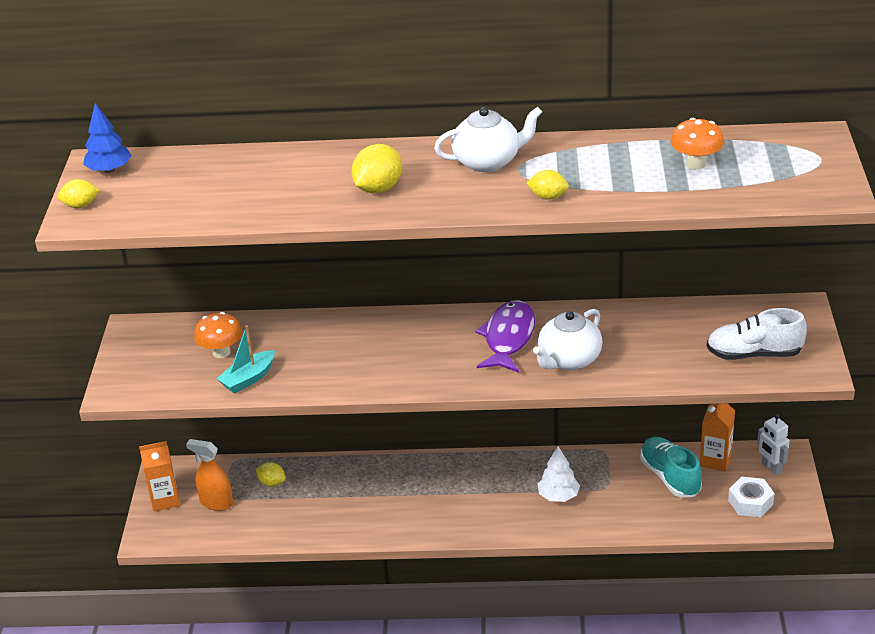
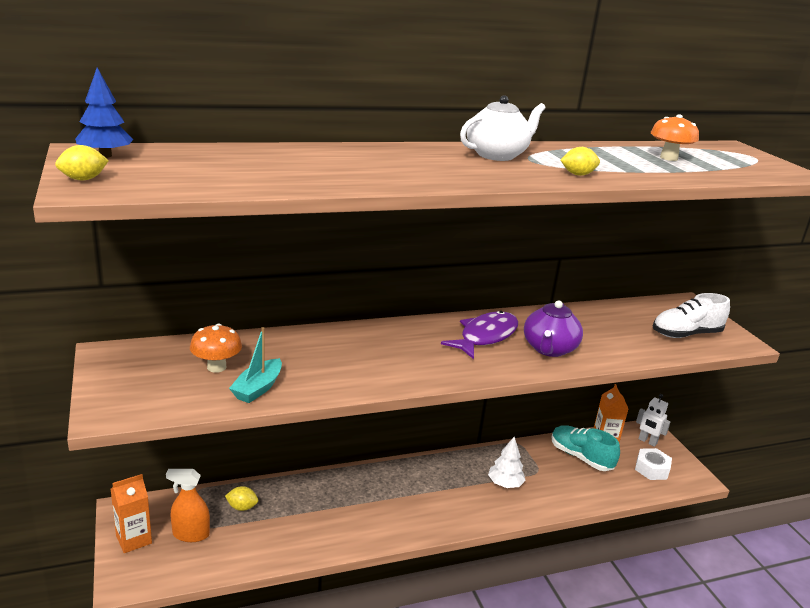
camera: 25 degrees left, 10 degrees down
yellow lemon [352,144,402,193] -> none
purple fish [475,300,535,373] -> purple fish turned 45 degrees clockwise [441,311,518,359]
white teapot [533,309,602,370] -> purple teapot [524,300,583,357]

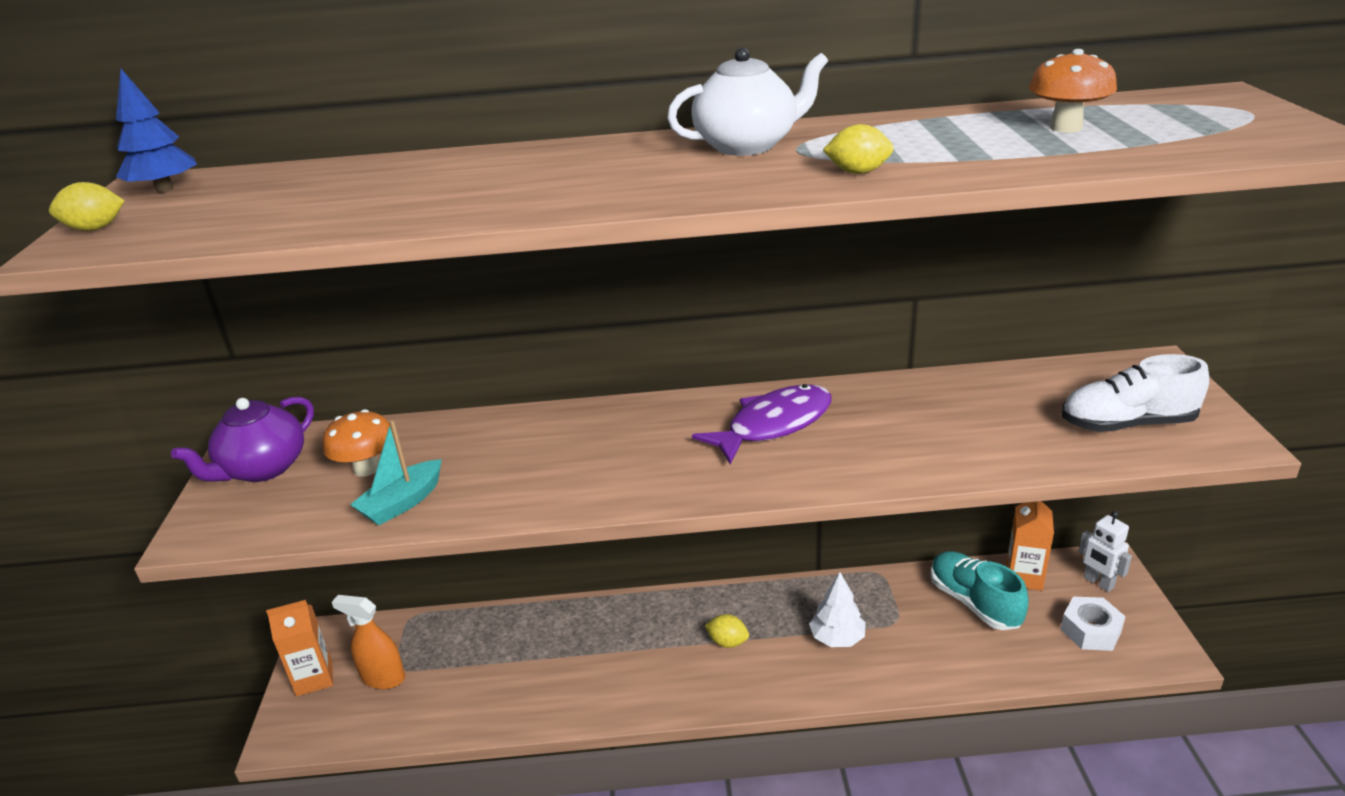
camera: 20 degrees right, 5 degrees up
yellow lemon [225,486,258,511] -> yellow lemon moved to [705,614,749,648]
purple teapot [524,300,583,357] -> purple teapot moved to [171,397,314,482]

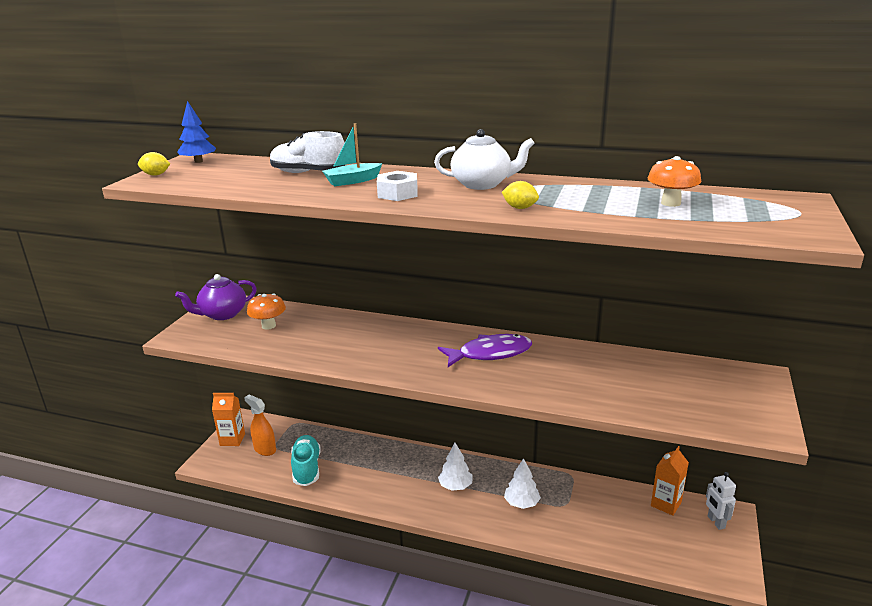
camera: 20 degrees right, 5 degrees down
turquoise boat [350,420,442,525] -> turquoise boat moved to [322,123,382,186]
yellow lemon [705,614,749,648] -> white tree [438,443,473,491]
turquoise shoe [931,551,1028,630] -> turquoise shoe moved to [291,435,321,486]
white nut [1060,596,1126,651] -> white nut moved to [377,171,418,201]
white shoe [1062,354,1209,432] -> white shoe moved to [270,131,345,173]

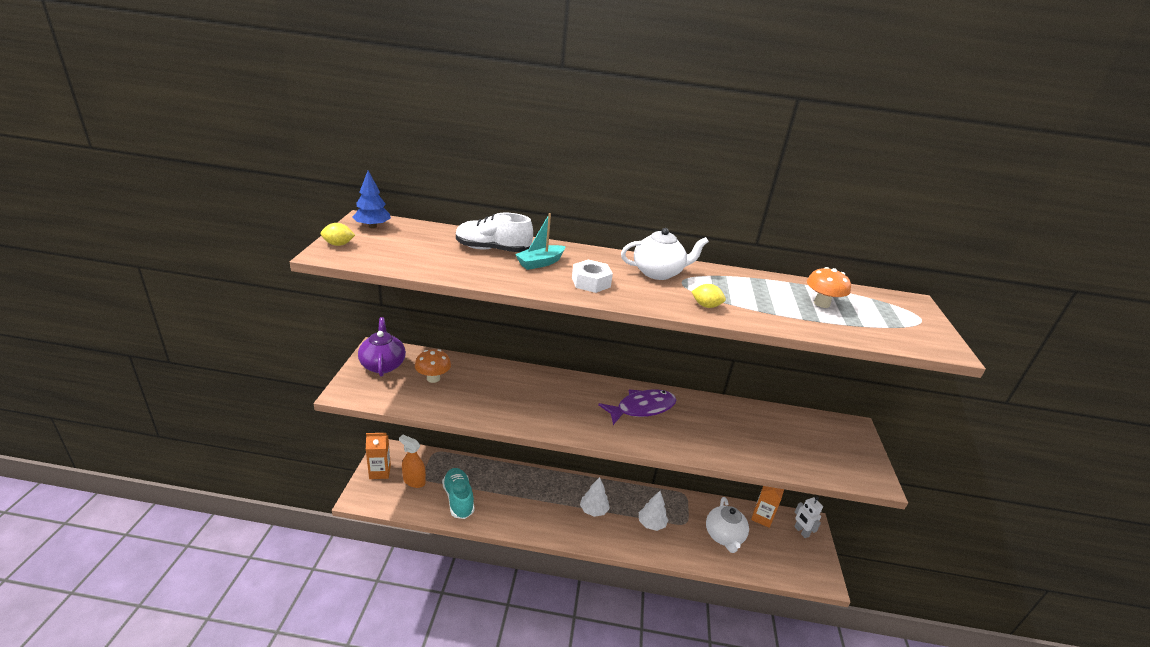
camera: 15 degrees left, 5 degrees up
purple teapot [175,274,257,320] -> purple teapot turned 120 degrees clockwise [358,317,406,377]
none -> white teapot [706,497,749,553]

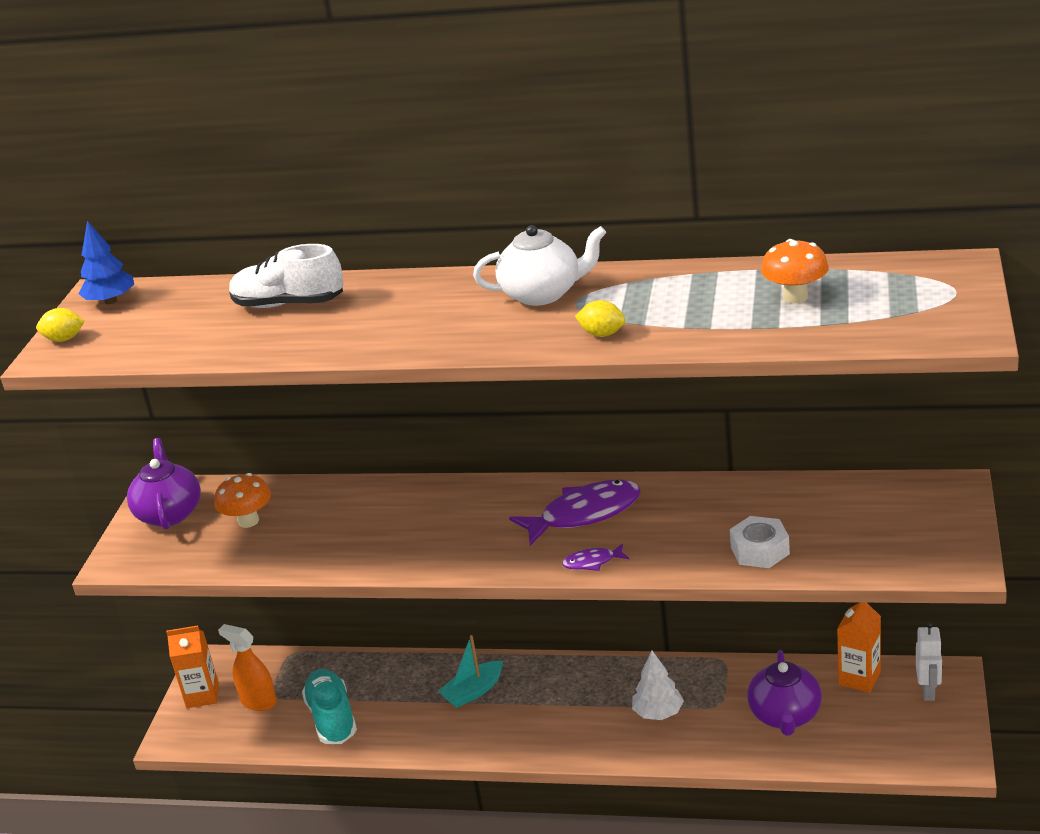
camera: 10 degrees right, 0 degrees up
turquoise boat [515,213,566,270] -> turquoise boat moved to [438,635,503,708]
white nut [572,260,613,293] -> white nut moved to [730,516,790,568]
white tree [580,477,610,517] -> none
white teapot [706,497,749,553] -> purple teapot [747,650,822,736]
white robot [794,496,823,538] -> white robot turned 150 degrees counterclockwise [916,622,942,701]
none -> purple fish [562,543,629,571]

